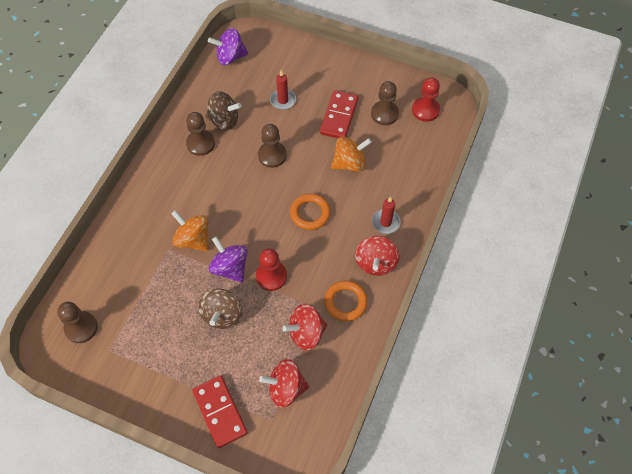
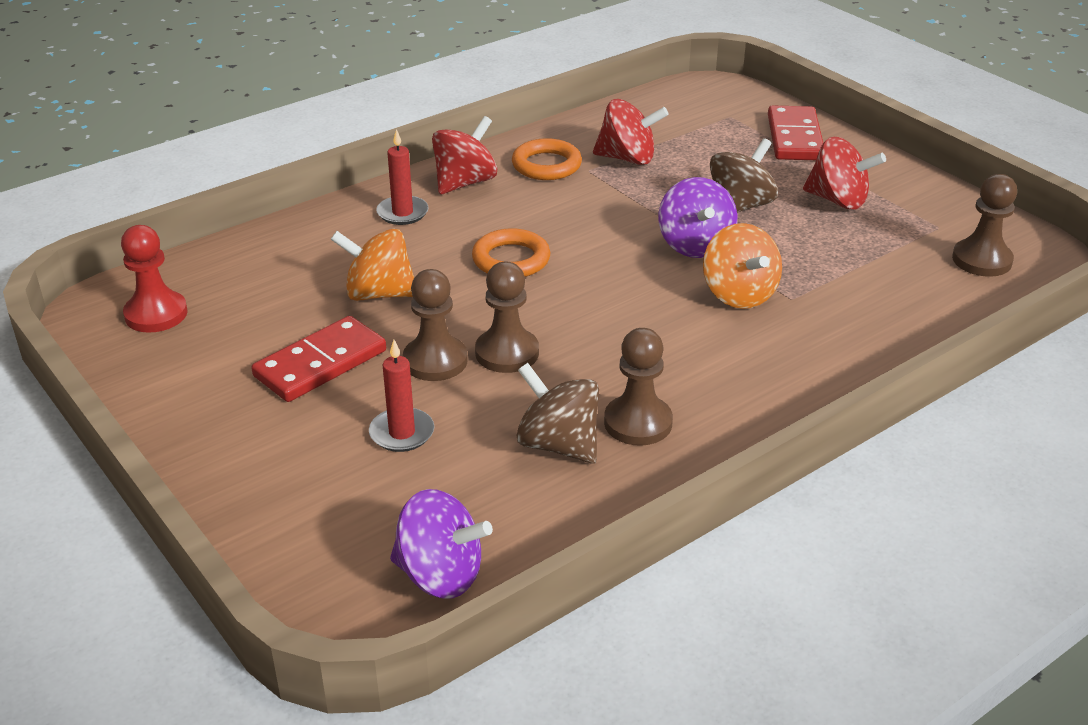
camera: 150 degrees left, 25 degrees down
red pawn [256,248,287,291] -> none
red spinning top [259,359,309,408] -> red spinning top moved to [803,137,886,210]
brown pawn [371,81,399,125] -> brown pawn moved to [403,269,468,381]

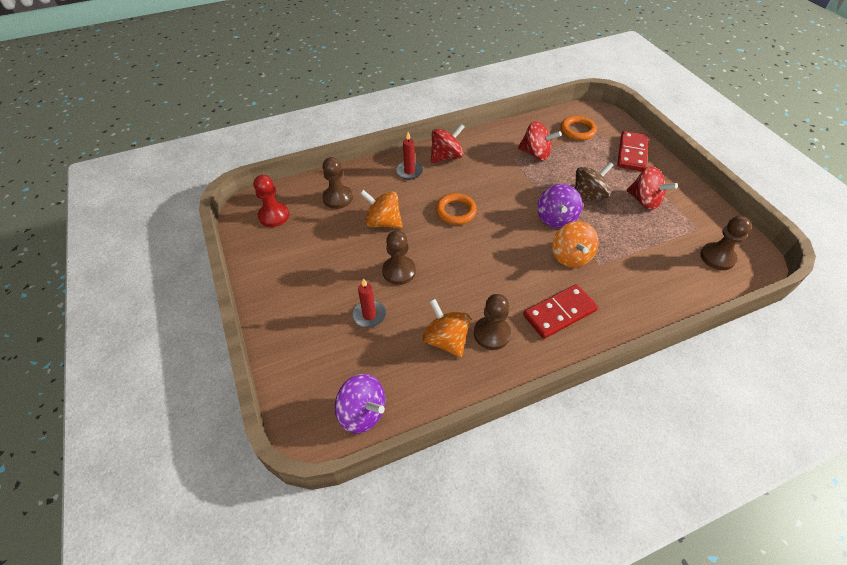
camera: 15 degrees right, 15 degrees up
red domino [252,316,386,402] -> red domino moved to [523,284,598,339]
brown pawn [475,262,539,373] -> brown pawn moved to [322,157,353,209]
orange ring [512,138,582,180] -> orange ring moved to [560,116,597,141]
brown spinning top [516,363,599,464] -> orange spinning top [422,299,471,358]

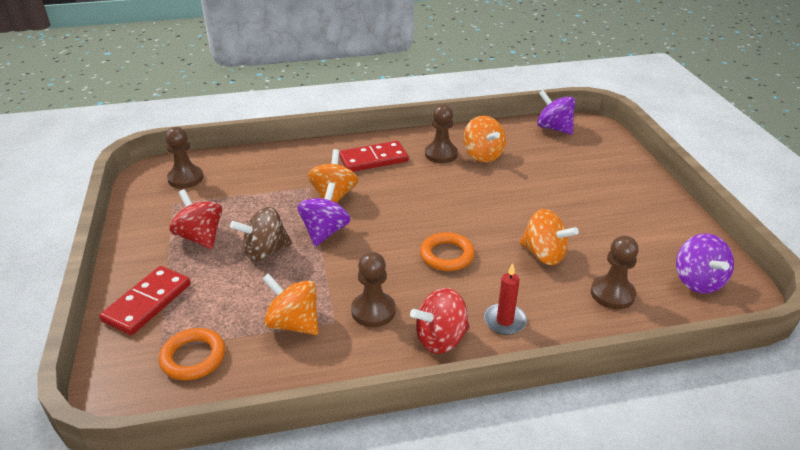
camera: 170 degrees left, 15 degrees down
red pawn [254,175,290,227] -> purple spinning top [676,233,734,294]
red candle [352,278,386,328] -> none
brown pawn [382,230,416,285] -> brown pawn moved to [351,252,396,327]
red spinning top [518,121,562,160] -> orange spinning top [262,273,319,335]

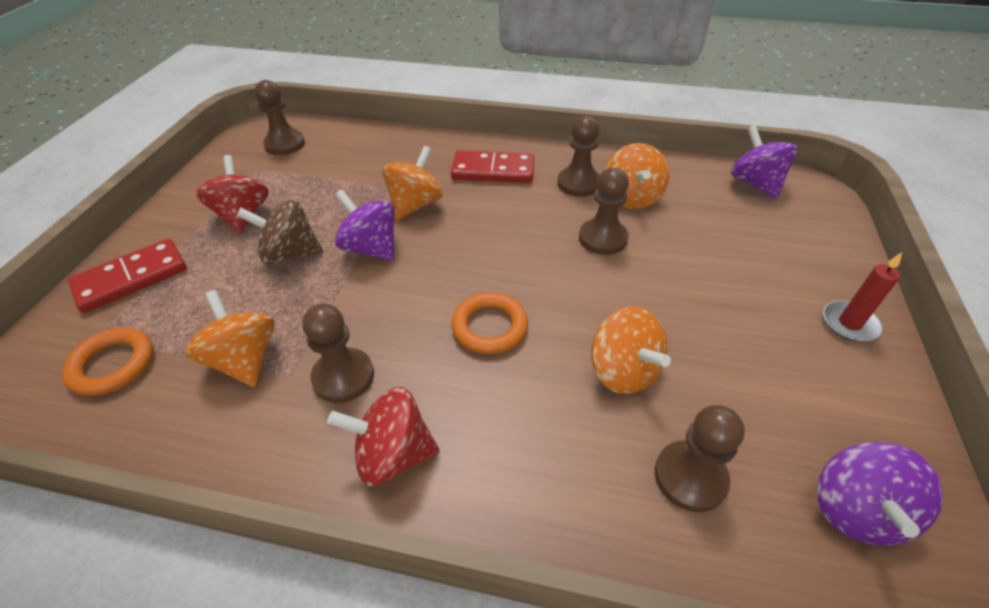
camera: 25 degrees right, 10 degrees up
purple spinning top [297,182,351,246] -> purple spinning top turned 90 degrees counterclockwise [335,190,395,261]
red candle [484,263,527,335] -> red candle moved to [823,252,902,342]
none -> brown pawn [579,168,629,255]

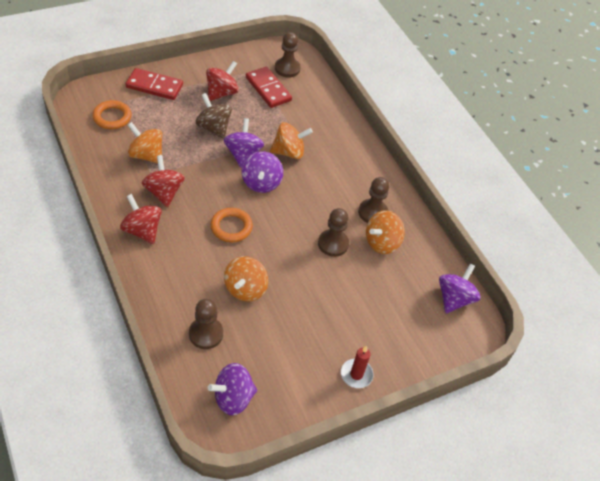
camera: 45 degrees right, 5 degrees up
orange spinning top [185,290,275,387] -> orange spinning top turned 75 degrees counterclockwise [128,122,162,164]
brown pawn [302,304,374,403] -> red spinning top [142,155,185,207]
red domino [451,150,534,183] -> red domino moved to [246,67,292,108]
none -> purple spinning top [242,151,283,193]

